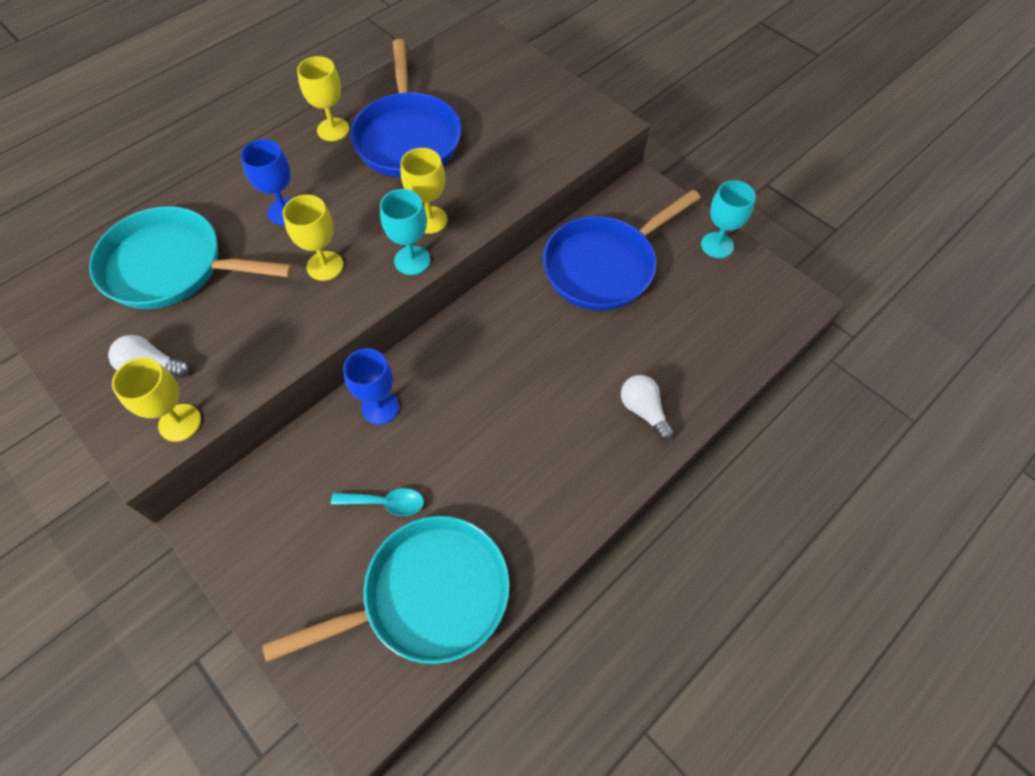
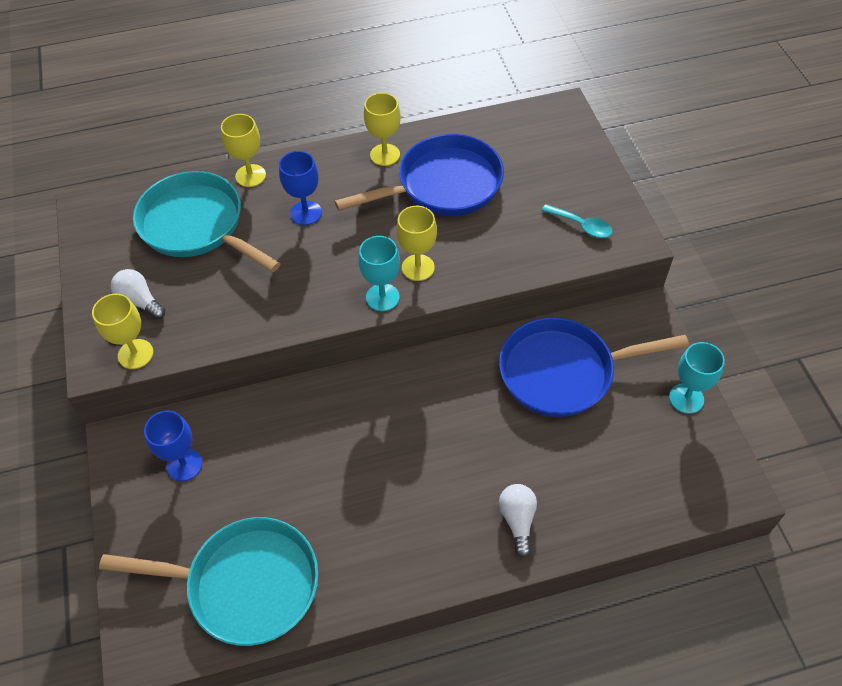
camera: 30 degrees right, 5 degrees down
yellow goblet [283,195,344,281] -> yellow goblet moved to [221,114,266,187]
turquoise spoon [331,488,424,516] -> turquoise spoon moved to [541,204,613,238]
blue goblet [343,348,399,425] -> blue goblet moved to [144,411,202,481]
blue pan [350,39,461,178] -> blue pan turned 135 degrees counterclockwise [334,134,504,216]

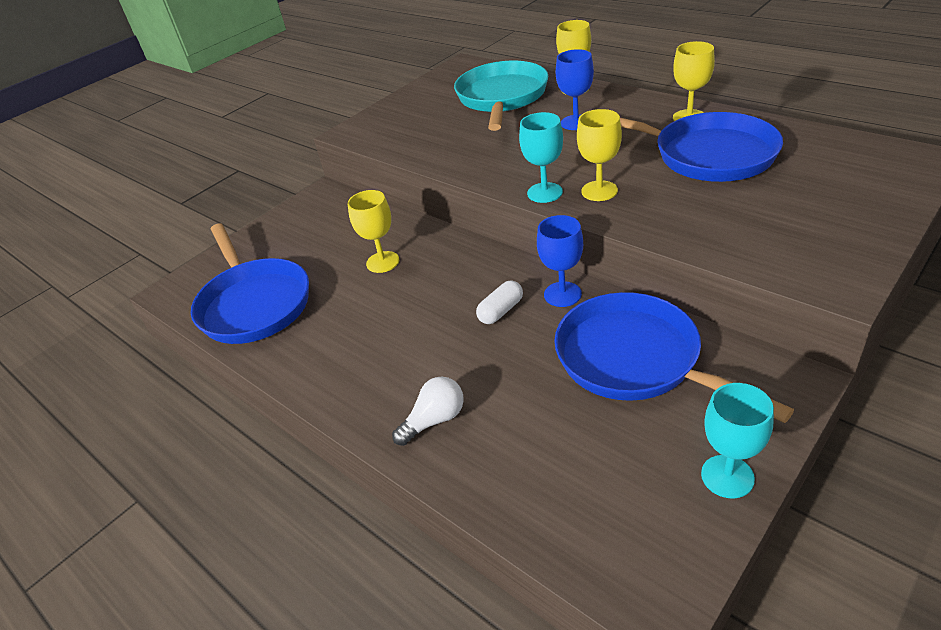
camera: 60 degrees right, 15 degrees down
yellow goblet [92,294,153,369] -> yellow goblet moved to [348,190,399,273]
turquoise pan [99,517,319,646] -> blue pan [191,223,309,344]
white light bulb [111,269,165,319] -> none
blue goblet [144,411,202,481] -> blue goblet moved to [537,215,583,307]
turquoise spoon [541,204,613,238] -> none
none -> white capsule [476,281,523,324]

